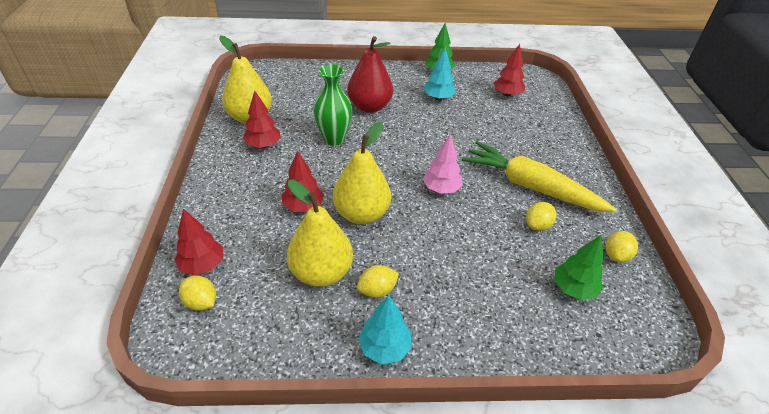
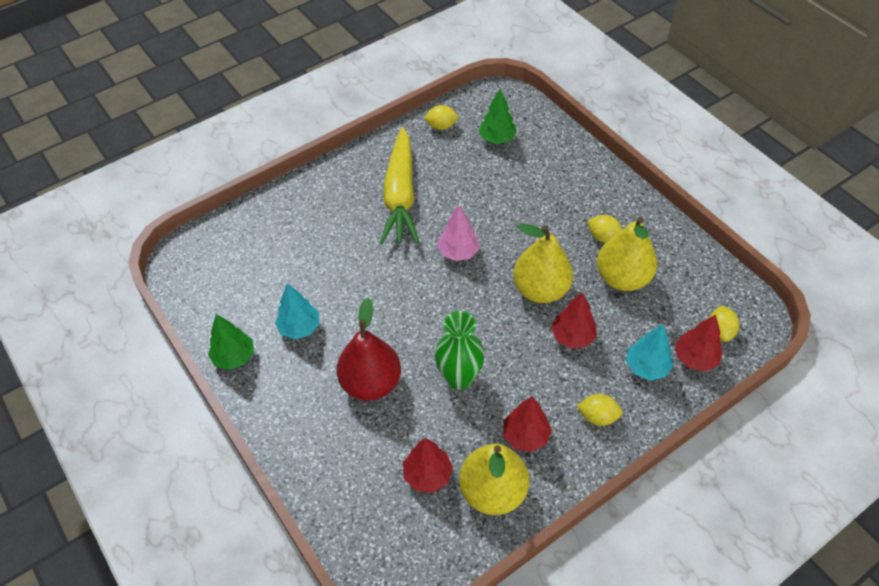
camera: 120 degrees left, 10 degrees up
turquoise tree [358,295,412,364] -> turquoise tree moved to [626,324,673,381]
red tree [493,44,525,97] -> red tree moved to [403,438,453,493]
yellow lemon [526,202,557,231] -> yellow lemon moved to [577,394,623,426]

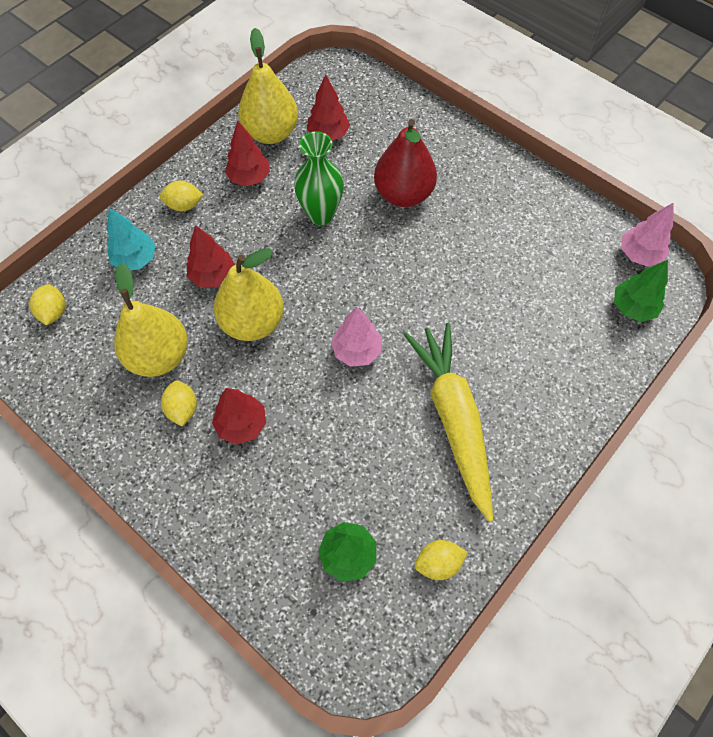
camera: 165 degrees right, 10 degrees up
green tree [208,314,254,370] -> green tree moved to [614,260,668,322]
turquoise tree [275,283,319,340] -> none
yellow lemon [587,215,622,243] -> yellow lemon turned 60 degrees clockwise [161,380,197,427]
red tree [676,315,723,372] -> red tree moved to [212,388,266,445]
none -> pink tree [621,202,674,267]

